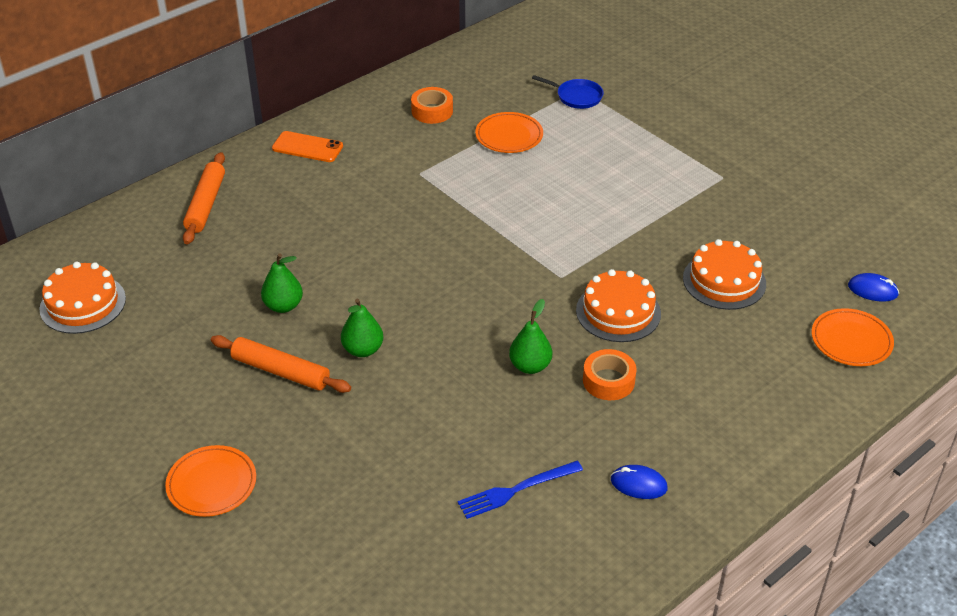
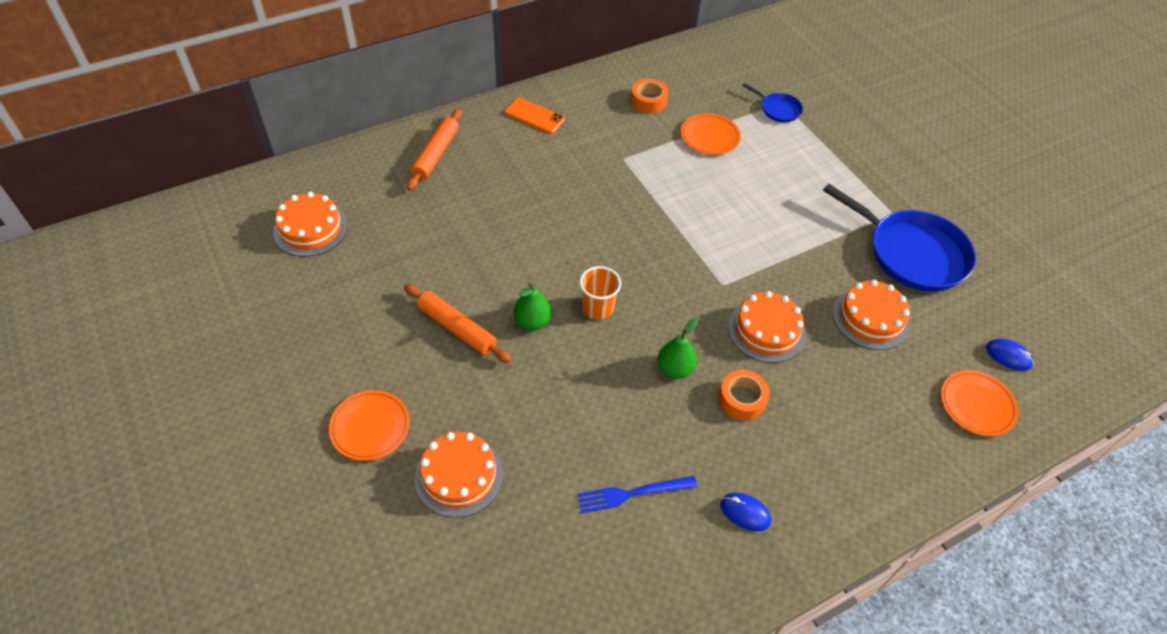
camera: 10 degrees right, 10 degrees up
green pear [261,253,303,313] -> none
none -> orange cake [415,432,503,517]
none -> orange cup [580,266,621,320]
none -> blue pan [823,184,976,292]

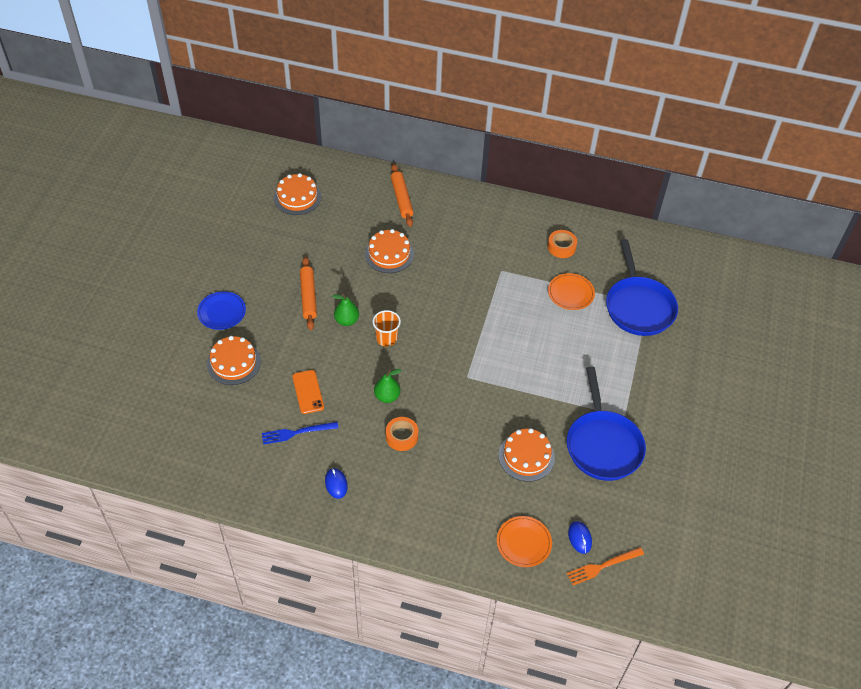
camera: 45 degrees right, 0 degrees up
orange plate [329,390,410,461] -> blue plate [197,291,246,330]
orange rolling pin [407,109,462,191] -> orange rolling pin turned 75 degrees counterclockwise [391,164,414,227]
orange phone [504,98,565,134] -> orange phone moved to [292,370,324,414]
blue fork [577,476,698,513] -> blue fork turned 45 degrees counterclockwise [262,422,339,445]
orange cake [728,291,806,363] -> orange cake moved to [365,229,414,273]
blue pan [742,83,803,122] -> blue pan [606,239,678,336], size x2.15
none -> orange fork [566,547,644,585]

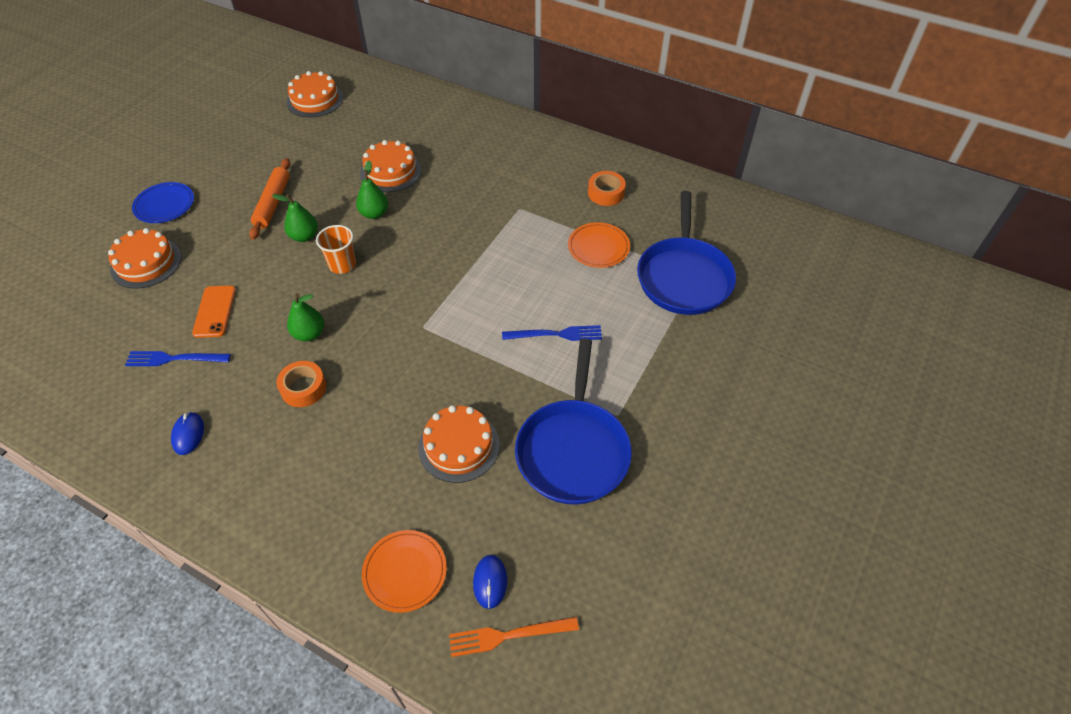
camera: 15 degrees right, 0 degrees up
orange rolling pin [391,164,414,227] -> none
none -> green pear [356,160,388,219]
none -> blue fork [502,325,602,341]

